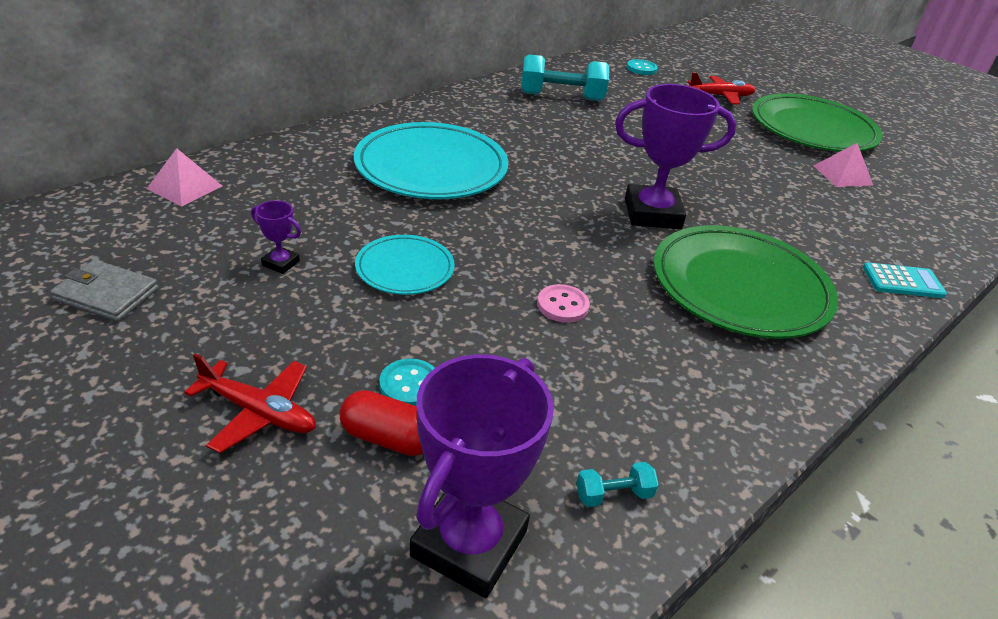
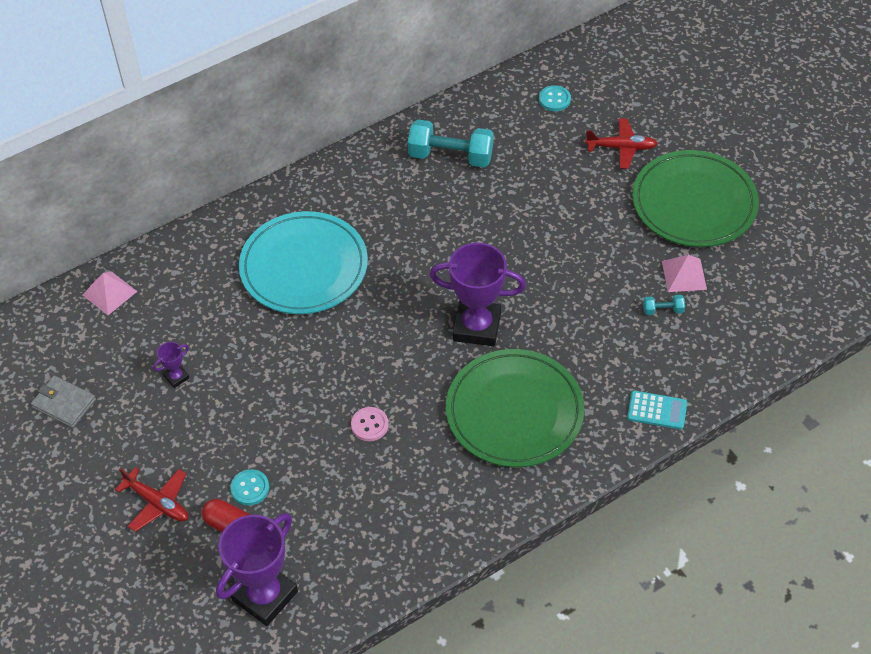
camera: 15 degrees right, 15 degrees up
purple trophy [251,200,301,274] -> purple trophy turned 75 degrees counterclockwise [153,342,189,388]
turquoise plate [355,235,455,295] -> none
turquoise dumbbell [576,462,659,507] -> turquoise dumbbell moved to [643,295,685,315]

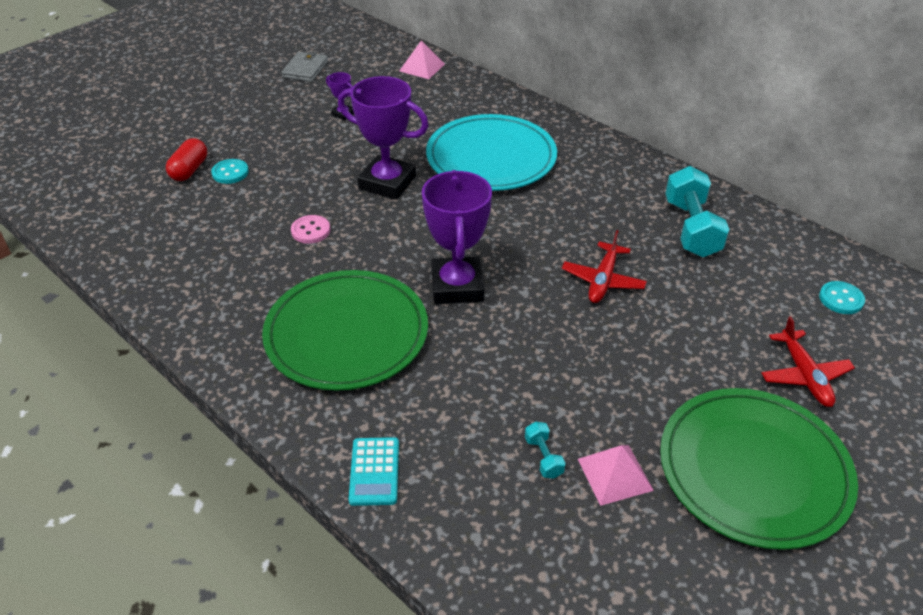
camera: 75 degrees right, 10 degrees down
red plane [115,467,188,532] -> red plane moved to [562,230,647,303]
purple trophy [216,513,298,626] -> purple trophy moved to [338,76,429,200]

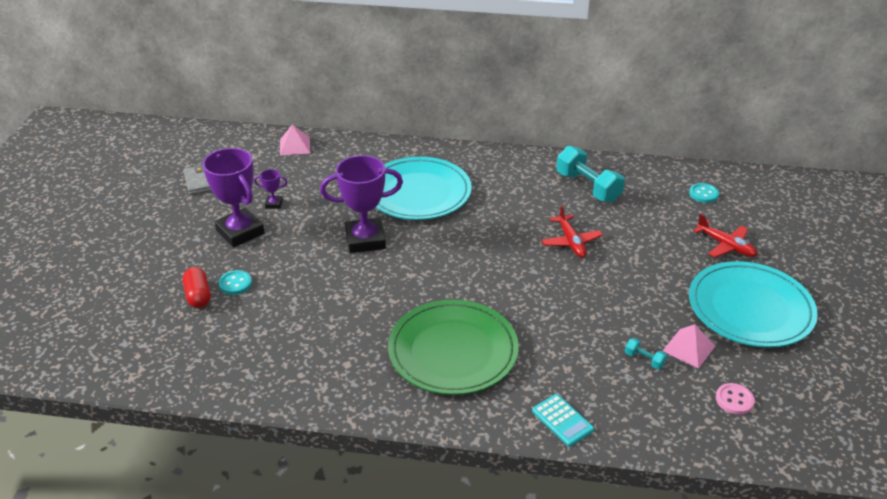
camera: 35 degrees left, 5 degrees down
pink button [291,215,330,244] -> pink button moved to [716,383,755,415]
purple trophy [422,170,492,304] -> purple trophy moved to [202,148,265,247]
green plate [660,388,858,550] -> turquoise plate [689,261,818,348]

